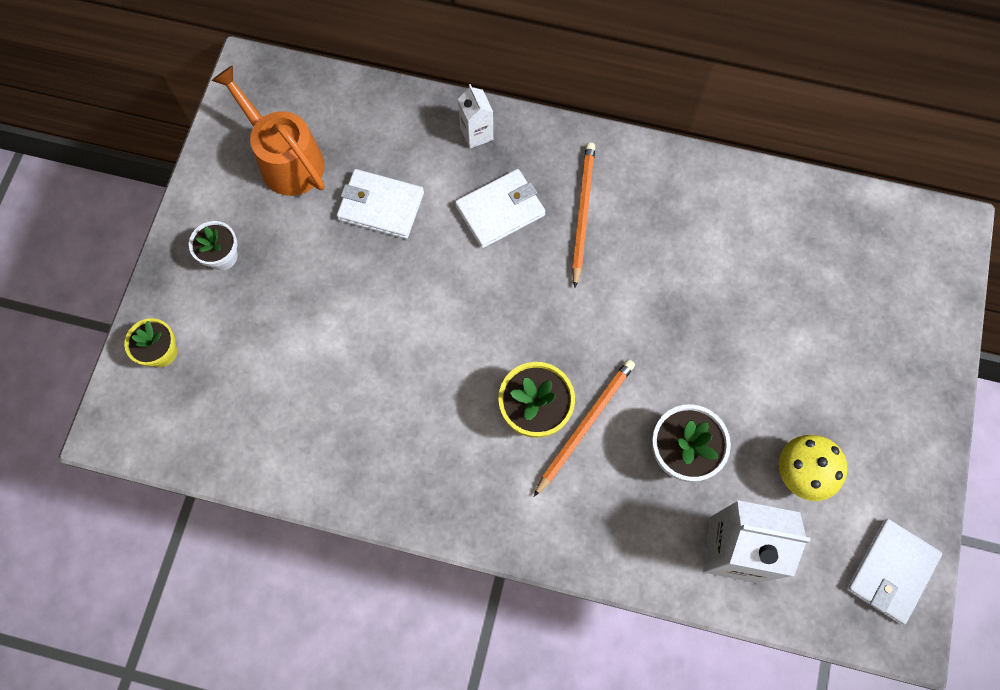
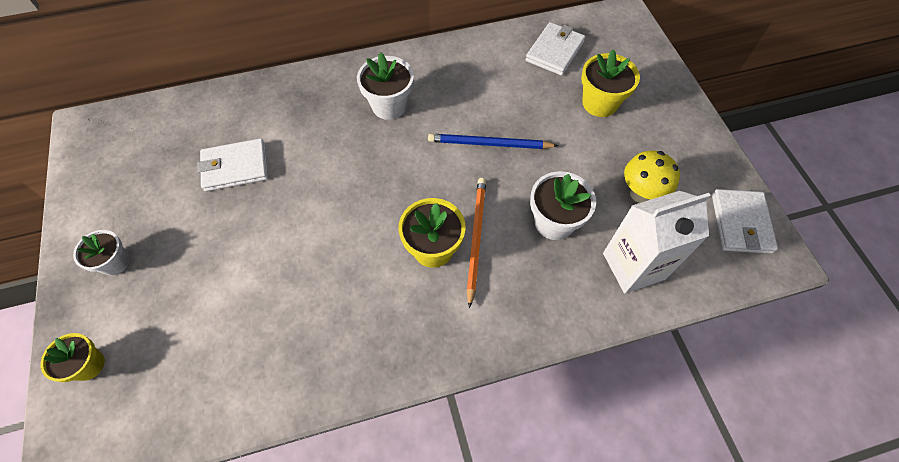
camera: 30 degrees left, 10 degrees down
orange watering can [211,65,325,196] -> none
white wallet [455,169,545,248] -> white wallet moved to [526,22,585,76]
white carton [458,84,493,148] -> none
orange pencil [572,142,595,288] -> white flower pot [357,52,414,120]
none -> blue pencil [428,134,558,149]
none -> yellow flower pot [581,50,640,117]

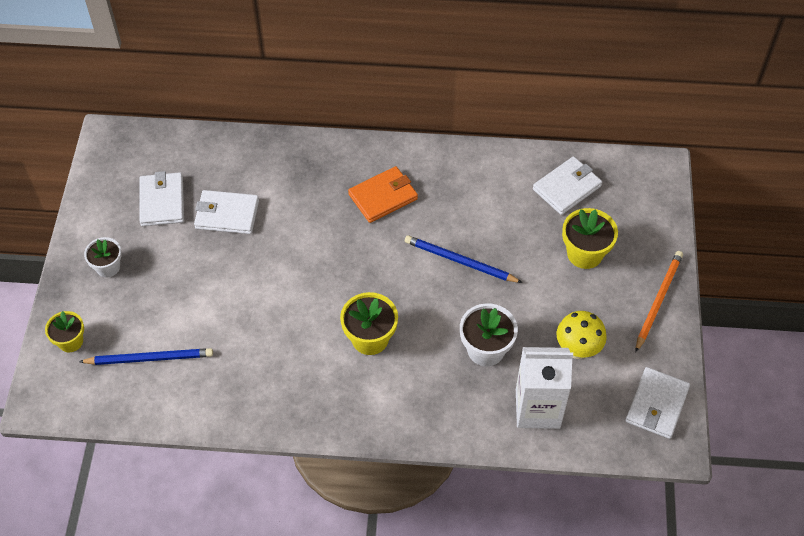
camera: 20 degrees right, 5 degrees down
white flower pot [357,52,414,120] -> orange wallet [348,166,418,223]
orange pencil [467,178,486,309] -> orange pencil moved to [635,251,683,352]
none -> blue pencil [79,348,213,365]
none -> white wallet [139,171,184,226]

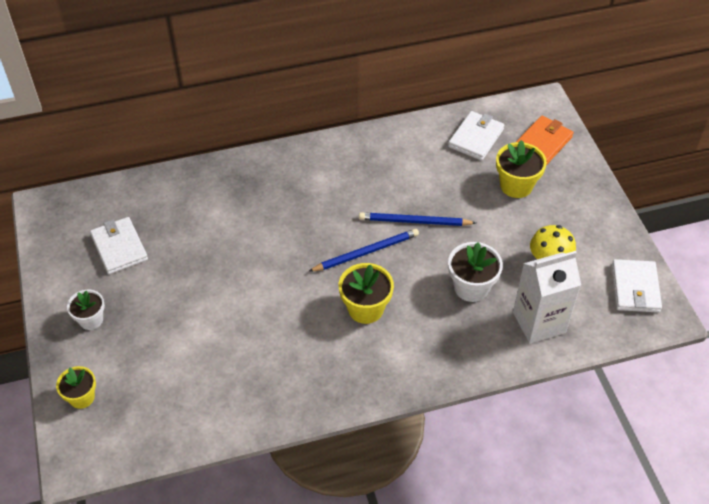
camera: 20 degrees left, 5 degrees down
blue pencil [79,348,213,365] -> blue pencil moved to [308,229,419,272]
white wallet [194,190,259,234] -> none
orange wallet [348,166,418,223] -> orange wallet moved to [516,116,573,165]
orange pencil [635,251,683,352] -> none

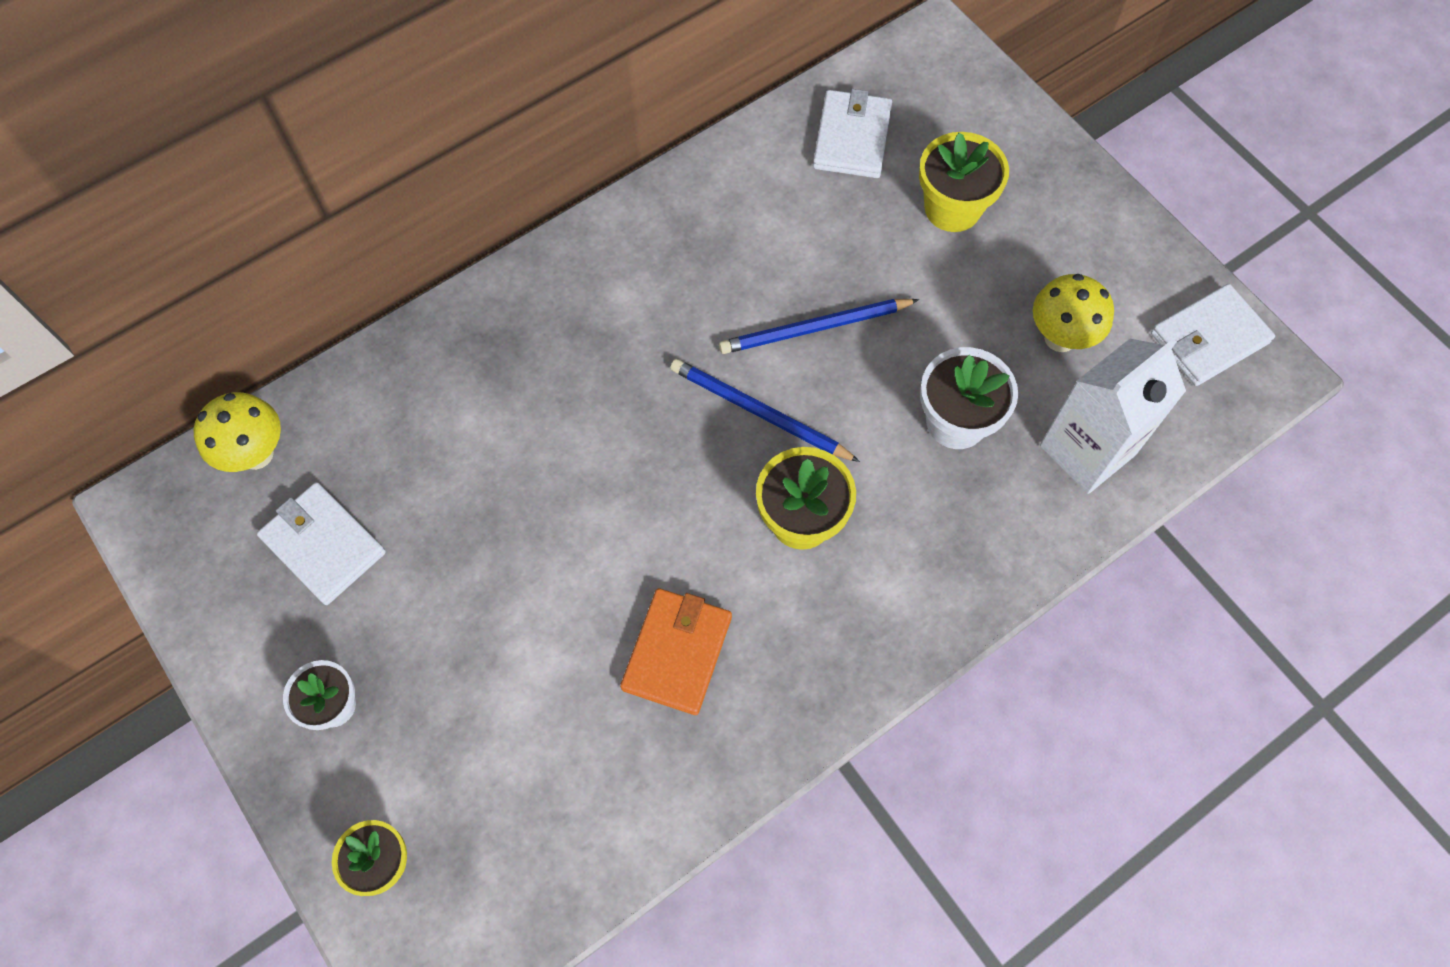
camera: 20 degrees left, 15 degrees up
blue pencil [308,229,419,272] -> blue pencil turned 105 degrees counterclockwise [670,359,860,462]
orange wallet [516,116,573,165] -> orange wallet moved to [620,588,732,715]
white wallet [612,259,662,313] -> white wallet turned 75 degrees clockwise [1151,284,1275,386]
none -> yellow mushroom [194,392,281,472]

